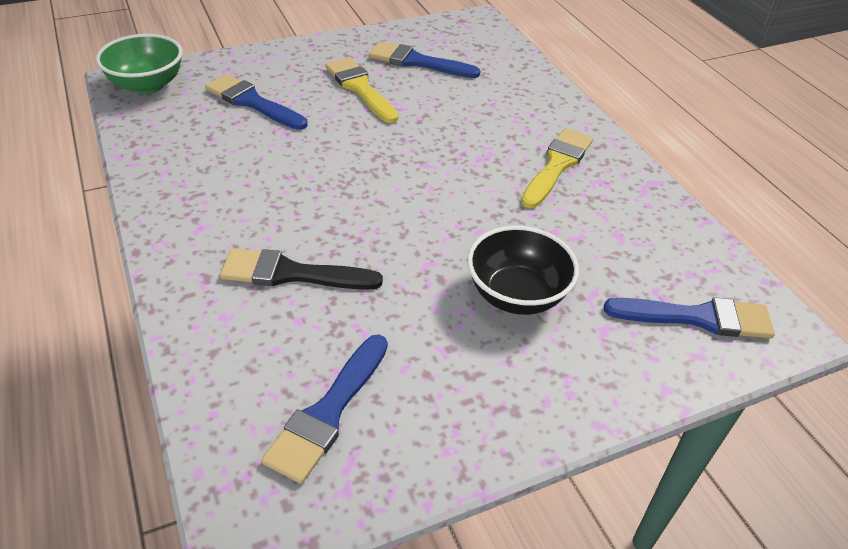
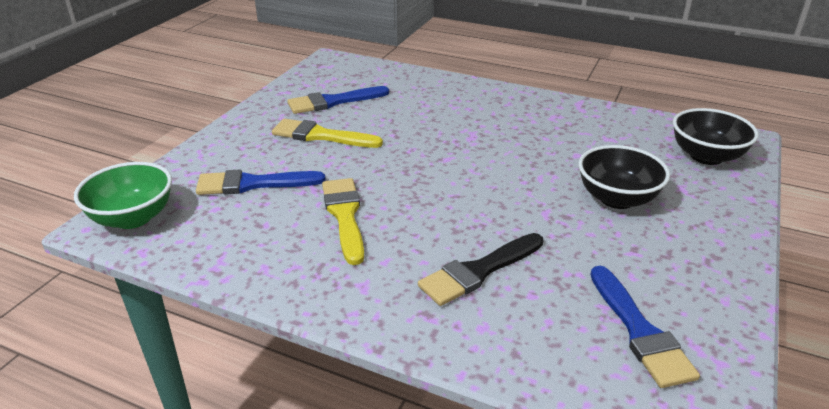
camera: 40 degrees left, 10 degrees down
yellow brush [521,128,593,208] -> yellow brush moved to [322,178,364,265]
blue brush [604,297,775,338] -> black bowl [673,108,759,165]

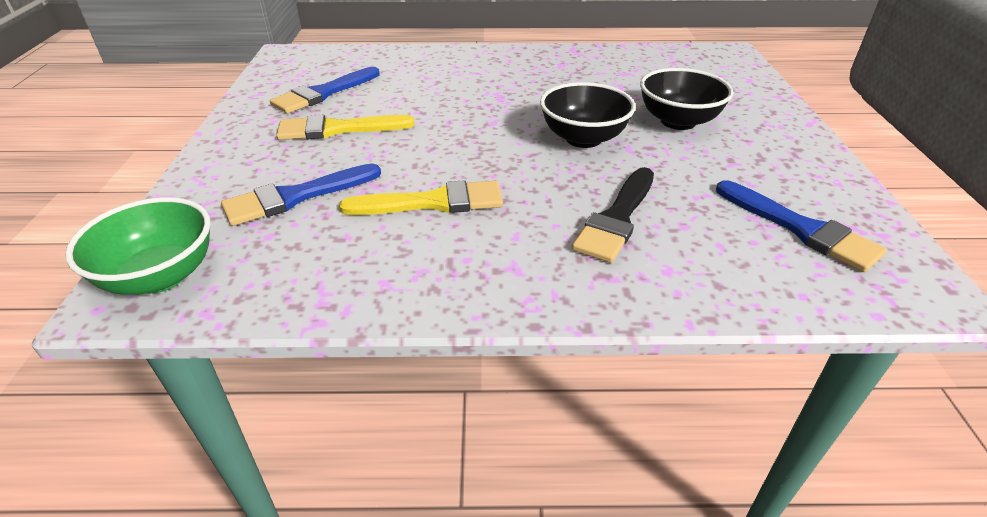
camera: 25 degrees left, 5 degrees up
yellow brush [322,178,364,265] -> yellow brush turned 120 degrees clockwise [339,180,503,215]
black bowl [673,108,759,165] -> black bowl moved to [540,82,636,148]

